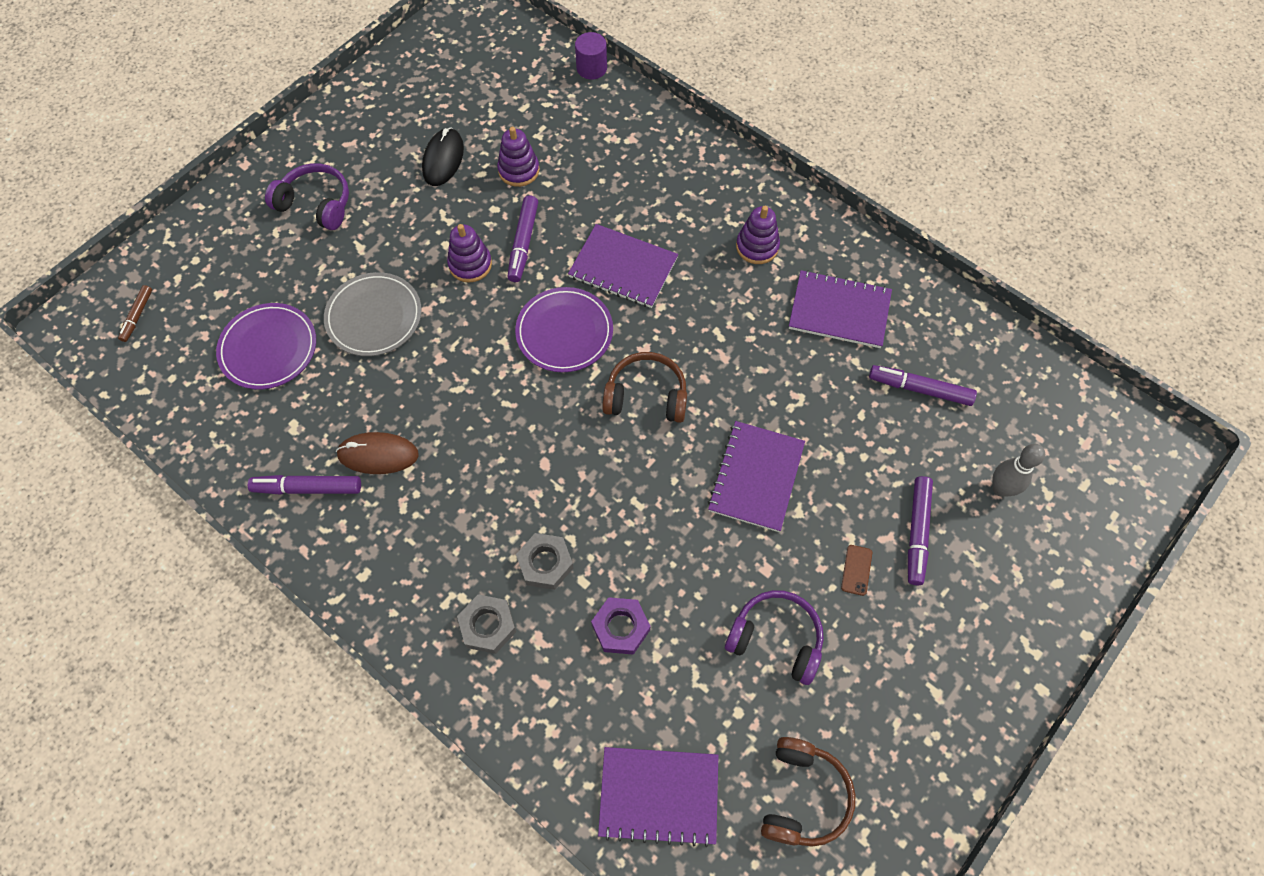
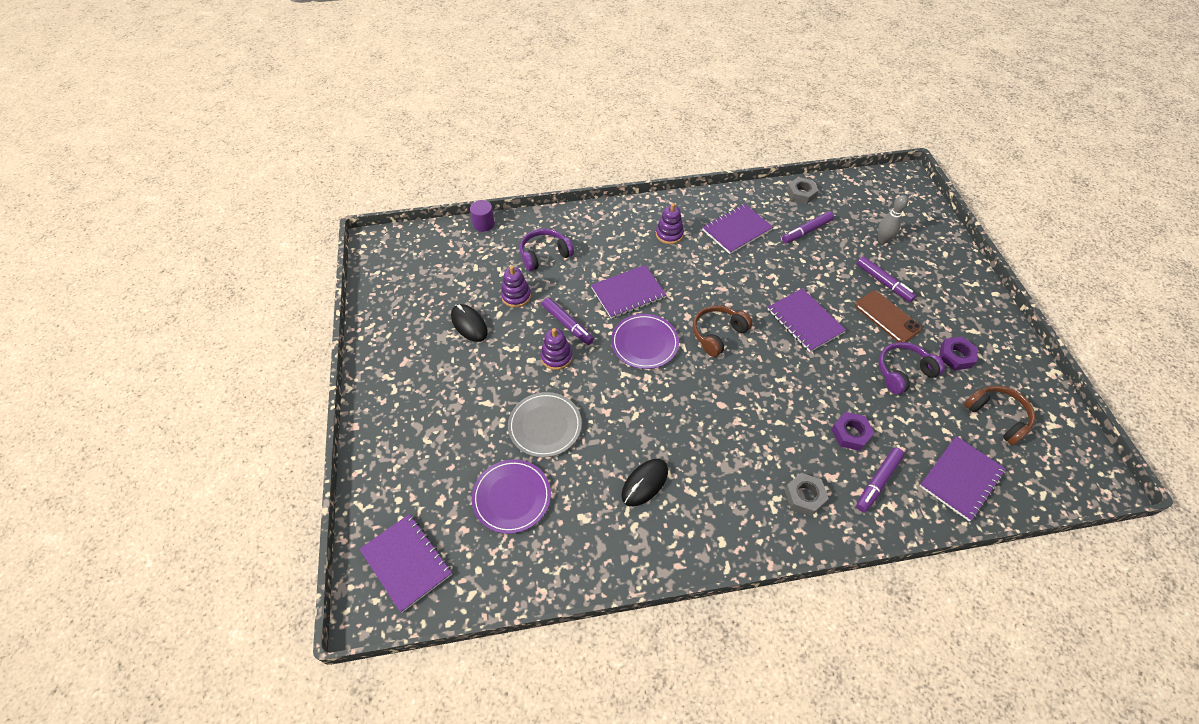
camera: 50 degrees left, 10 degrees down
brown marker [118,285,152,342] -> purple notebook [359,514,452,613]
purple marker [248,475,361,495] -> purple marker moved to [856,448,904,512]
purple headphones [265,163,349,230] -> purple headphones moved to [520,229,574,271]
brown mouse [336,432,419,474] -> black mouse [621,459,668,506]
grey nut [516,533,574,590] -> grey nut moved to [786,177,819,204]
brown phone [841,545,872,596] -> brown phone [855,291,922,342], size x2.10
none -> purple nut [939,337,978,370]

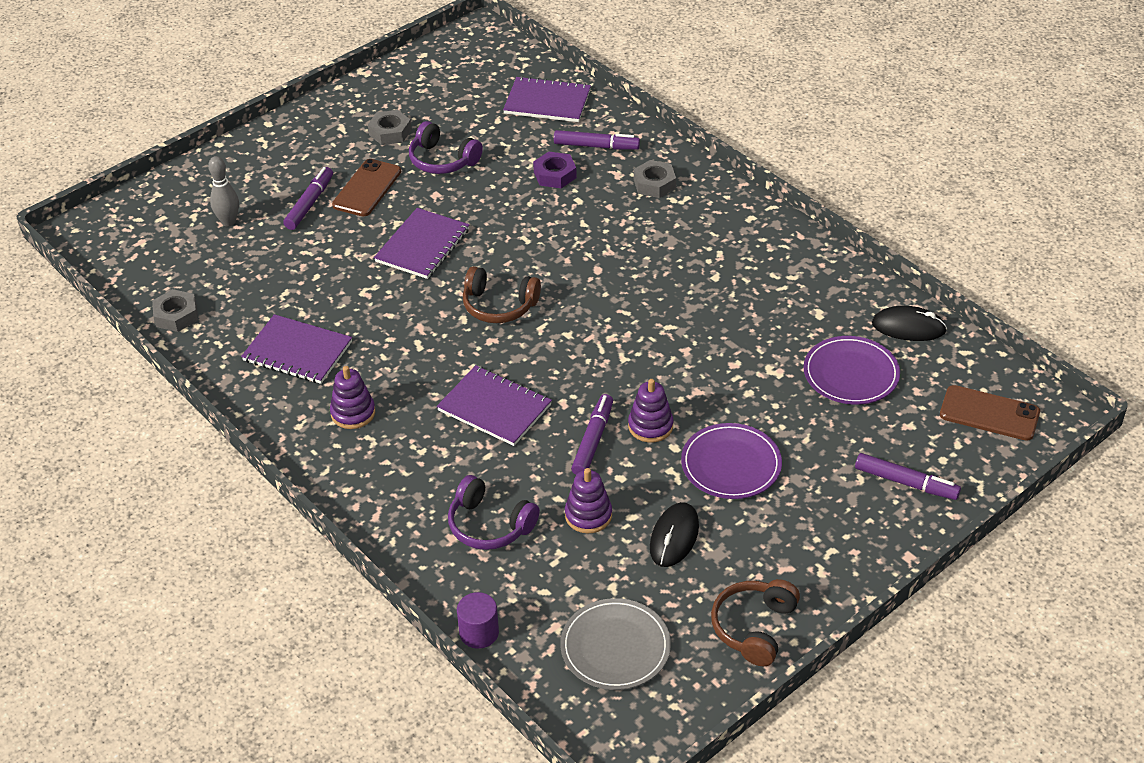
camera: 120 degrees left, 10 degrees down
purple notebook [359,514,452,613] -> brown phone [940,385,1040,441]
grey plate [508,392,582,457] -> grey plate moved to [560,598,671,690]
purple plate [611,314,679,369] -> purple plate moved to [681,423,782,499]
black mouse [621,459,668,506] -> black mouse moved to [872,306,947,341]
purple marker [782,211,834,244] -> purple marker moved to [855,453,961,500]
purple nut [939,337,978,370] -> grey nut [368,110,412,145]
brown headphones [964,386,1035,446] -> brown headphones moved to [711,579,800,666]

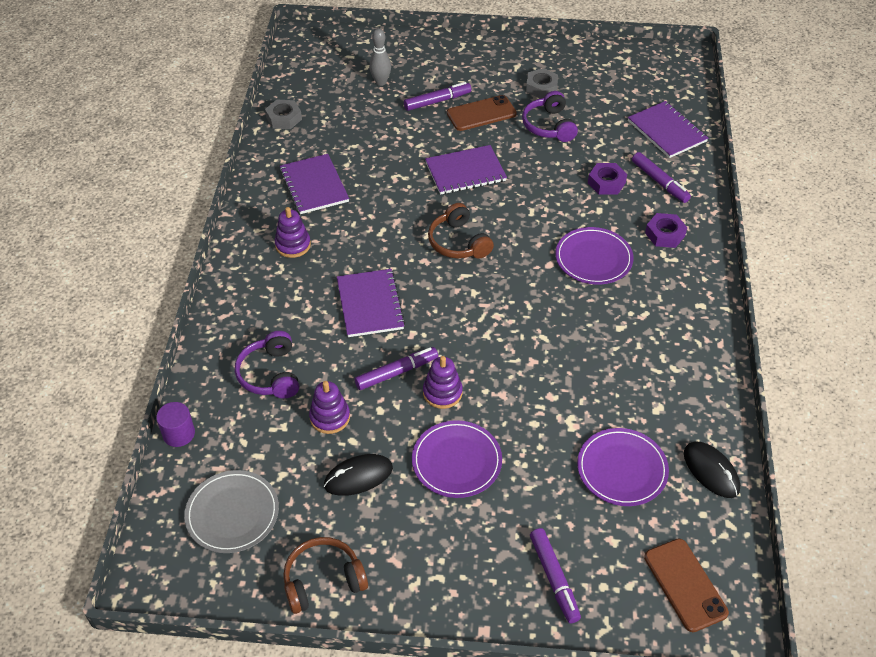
camera: 45 degrees right, 5 degrees up
grey nut [634,160,676,198] -> purple nut [645,213,687,248]
none -> purple plate [555,227,634,285]

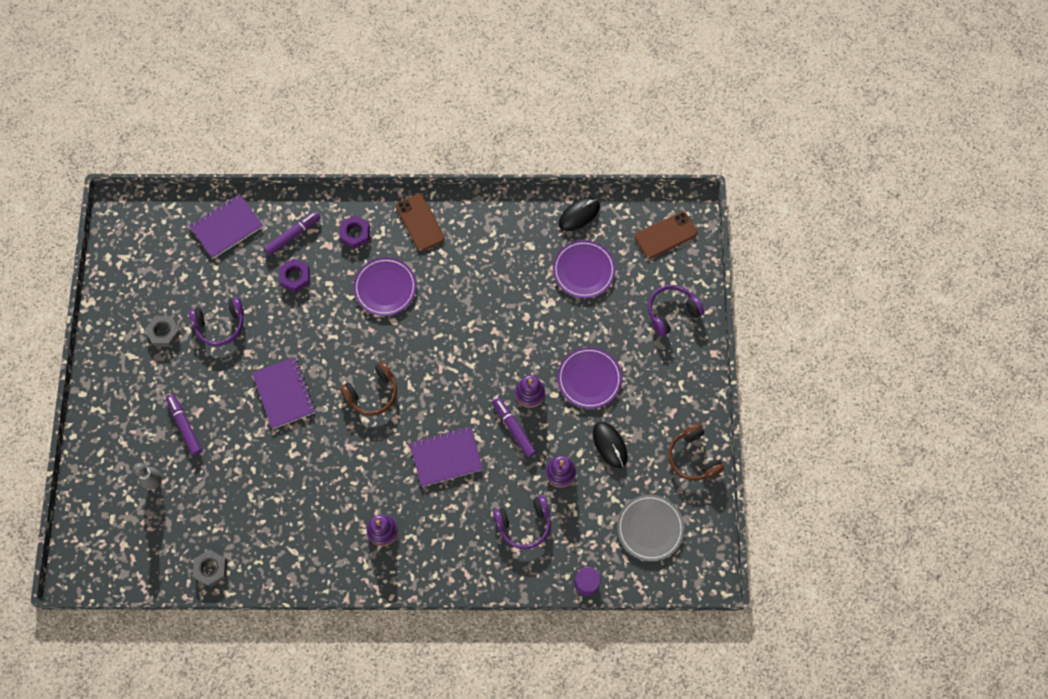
camera: 95 degrees left, 20 degrees up
purple notebook [280,154,349,214] -> none
brown phone [447,95,517,131] -> brown phone moved to [396,193,445,251]
purple marker [530,528,581,623] -> purple headphones [648,285,704,336]

